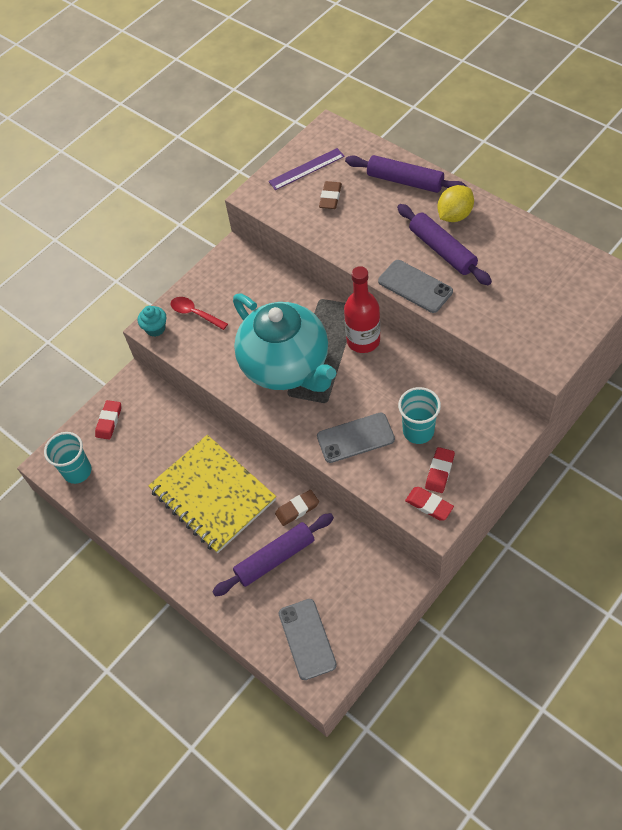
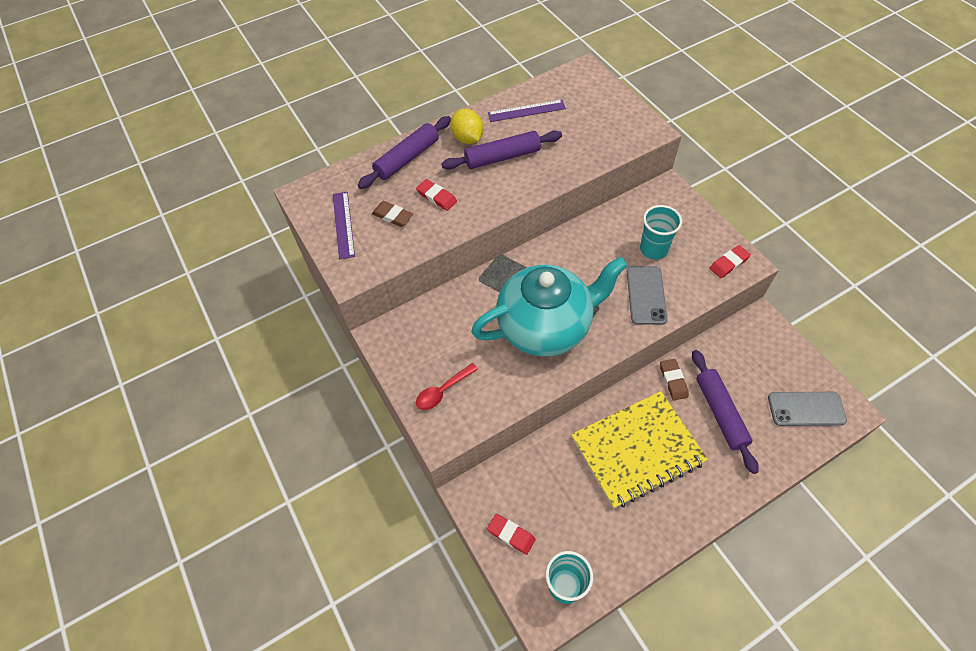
camera: 75 degrees left, 0 degrees up
turquoise cupcake [138,306,166,337] -> none
red bottle [344,266,380,353] -> none
grey phone [378,260,453,313] -> none
red eraser [425,447,455,493] -> red eraser moved to [416,179,457,211]
none -> purple ruler [488,100,566,122]

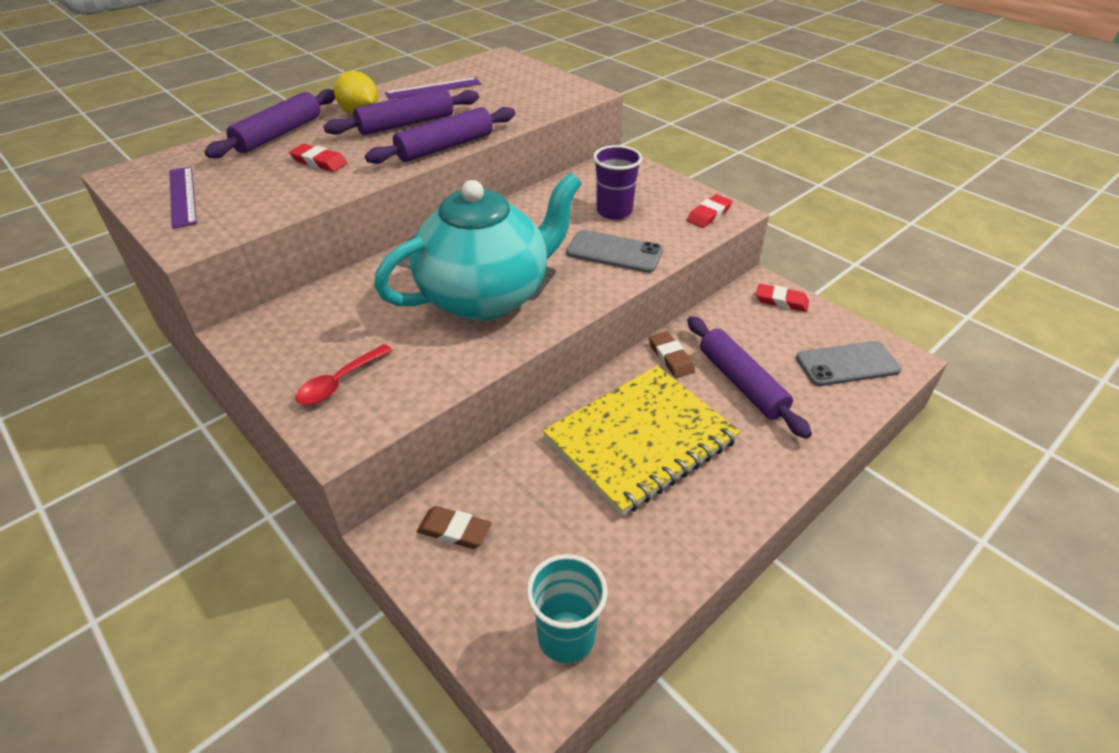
camera: 15 degrees left, 15 degrees down
brown eraser [372,201,413,227] -> brown eraser moved to [417,506,492,549]
red eraser [487,514,536,555] -> red eraser moved to [756,284,809,312]
grey phone [627,266,668,325] -> grey phone turned 60 degrees counterclockwise [566,230,663,273]
turquoise cup [640,205,682,260] -> purple cup [593,145,642,220]
none -> purple rolling pin [365,107,515,164]

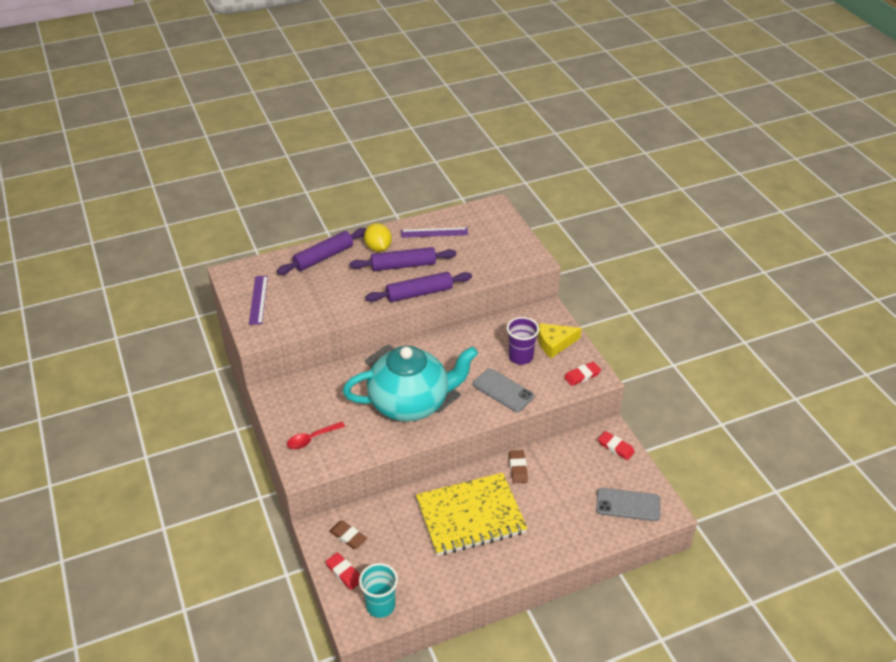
camera: 20 degrees right, 0 degrees up
red eraser [289,144,347,172] -> red eraser moved to [326,553,360,590]
purple rolling pin [687,316,812,439] -> none
none -> yellow cheese [538,323,582,358]

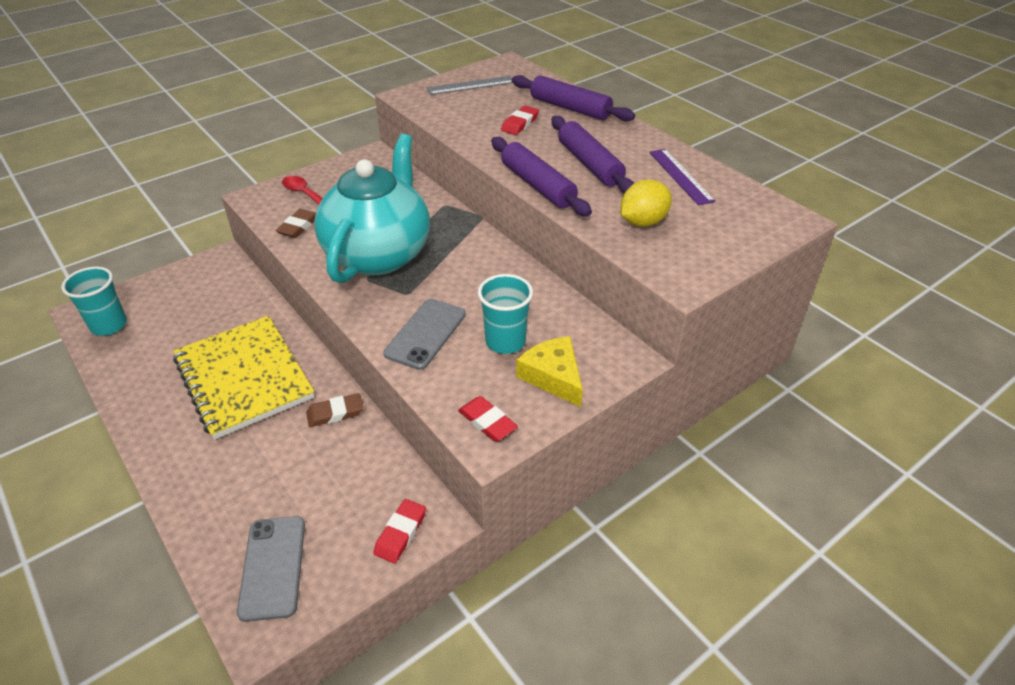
camera: 75 degrees right, 0 degrees up
purple ruler [249,276,268,325] -> grey ruler [427,76,513,95]
red eraser [326,553,360,590] -> red eraser moved to [501,106,539,135]
brown eraser [329,521,367,549] -> brown eraser moved to [275,209,316,238]
turquoise teapot [343,346,478,422] -> turquoise teapot turned 135 degrees counterclockwise [314,134,430,283]
yellow lemon [364,223,392,252] -> yellow lemon moved to [620,180,672,227]
purple cup [507,317,539,365] -> turquoise cup [478,274,533,354]

